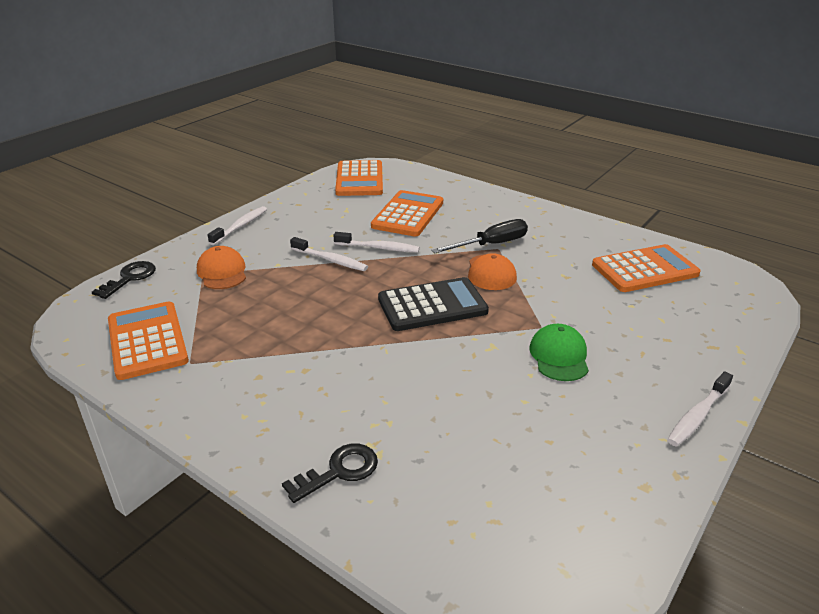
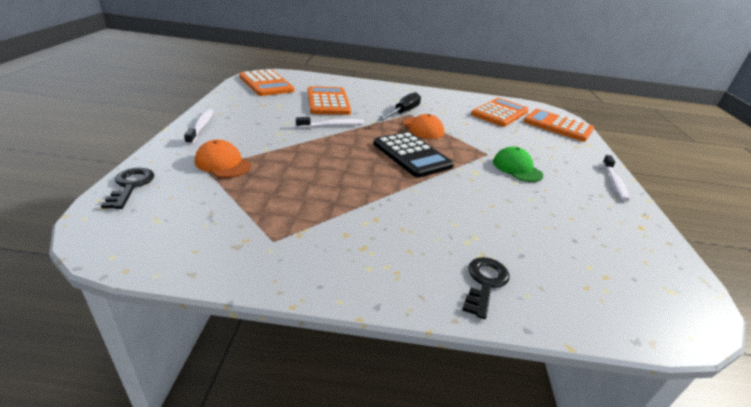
camera: 35 degrees left, 0 degrees up
orange calculator [108,301,189,380] -> orange calculator moved to [524,109,594,142]
white toothbrush [290,237,368,271] -> none
black calculator [378,277,489,331] -> black calculator turned 105 degrees clockwise [374,132,454,178]

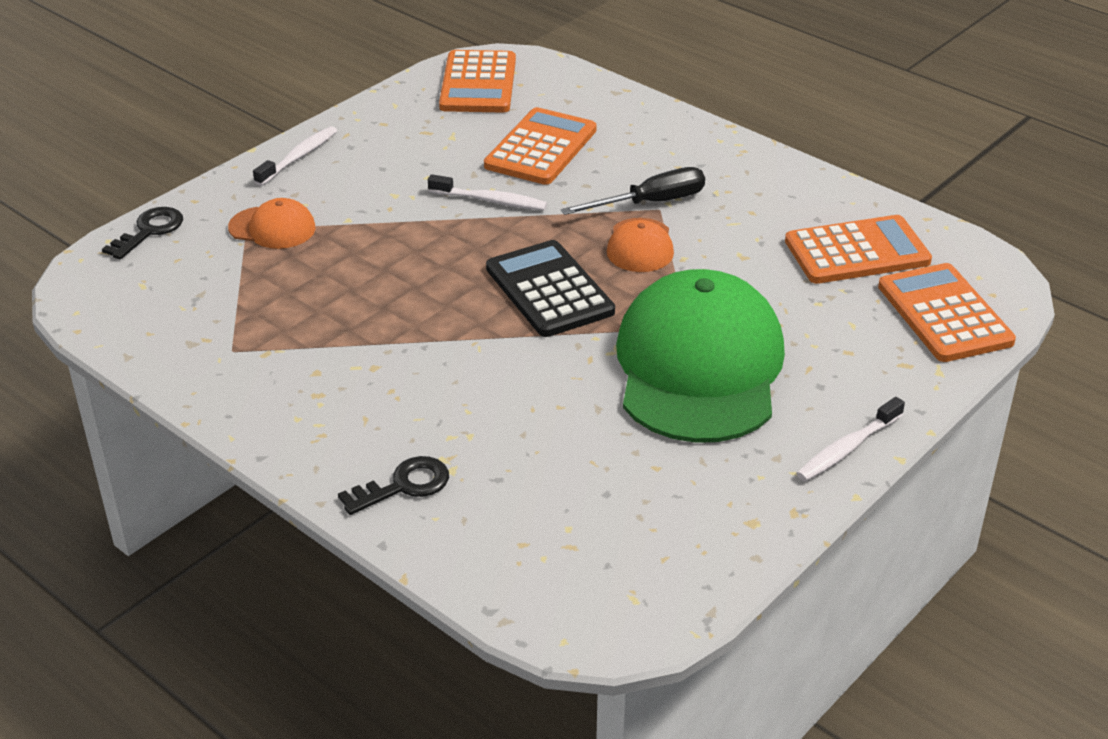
camera: 40 degrees right, 5 degrees up
orange cap [195,140,251,178] -> orange cap turned 120 degrees clockwise [228,198,315,249]
black calculator [374,132,454,178] -> black calculator turned 150 degrees clockwise [486,240,615,337]
green cap [493,146,543,182] -> green cap [616,269,785,443], size x2.31

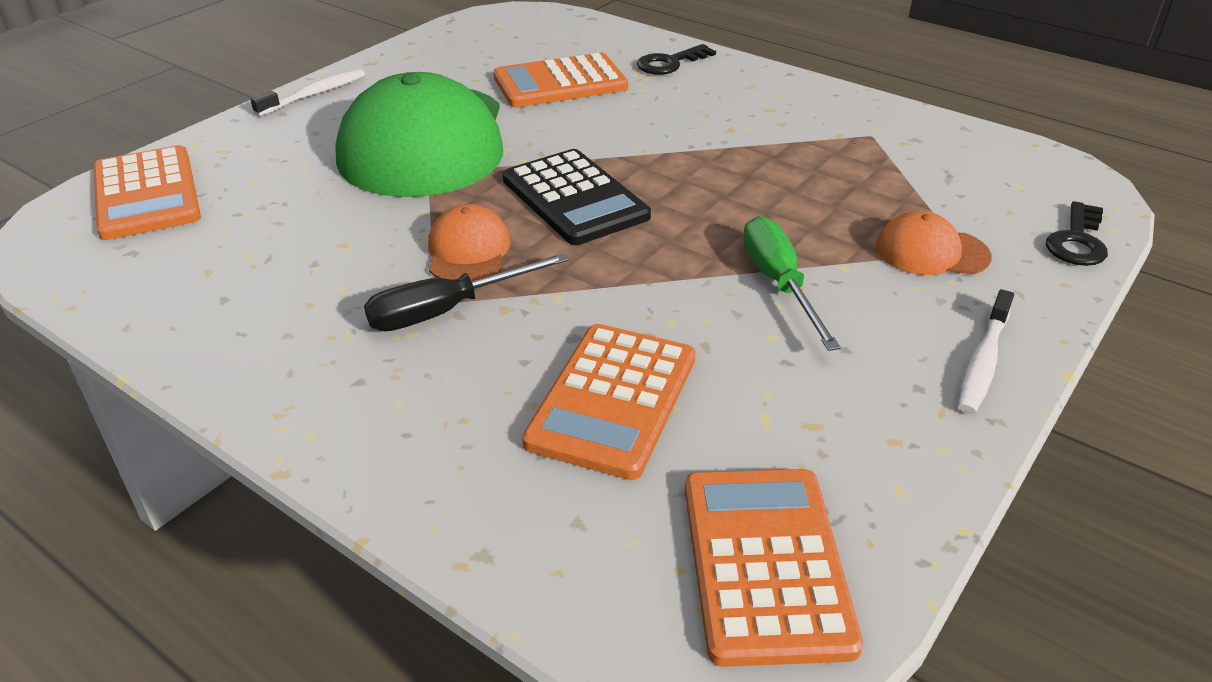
camera: 175 degrees right, 0 degrees up
white toothbrush [428,174,547,210] -> none
orange calculator [785,215,932,284] -> orange calculator moved to [493,52,628,107]
none -> green screwdriver [743,216,841,351]

